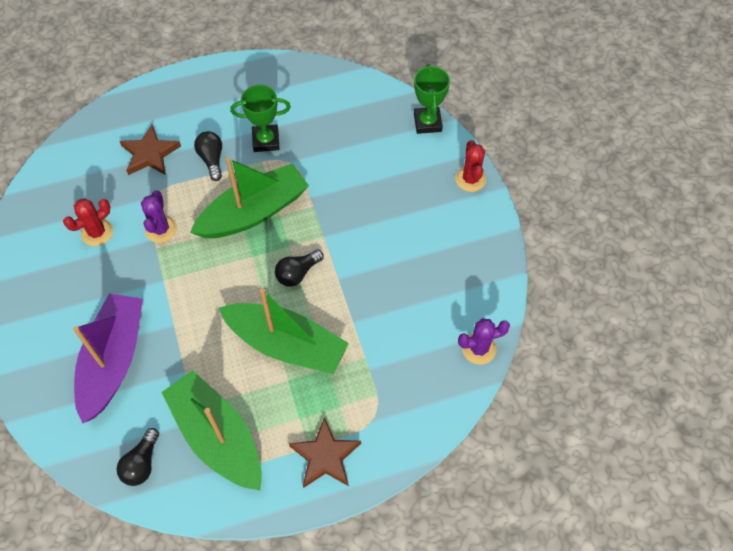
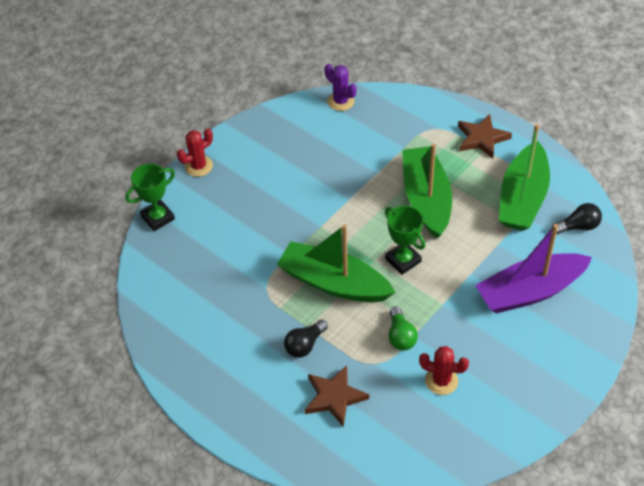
camera: 120 degrees left, 10 degrees down
purple cactus [141,190,177,243] -> green light bulb [388,306,418,351]
green trophy [230,85,291,152] -> green trophy moved to [385,206,425,275]
black light bulb [275,250,324,287] -> none

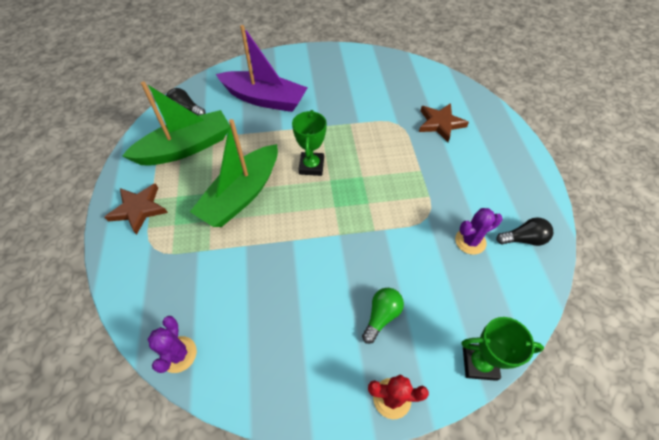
camera: 140 degrees left, 5 degrees up
green boat [277,224,396,302] -> none
black light bulb [284,319,328,358] -> black light bulb moved to [496,217,553,246]
green light bulb [388,306,418,351] -> green light bulb moved to [362,288,404,344]
red cactus [419,346,469,395] -> none
none -> purple cactus [455,208,502,255]

